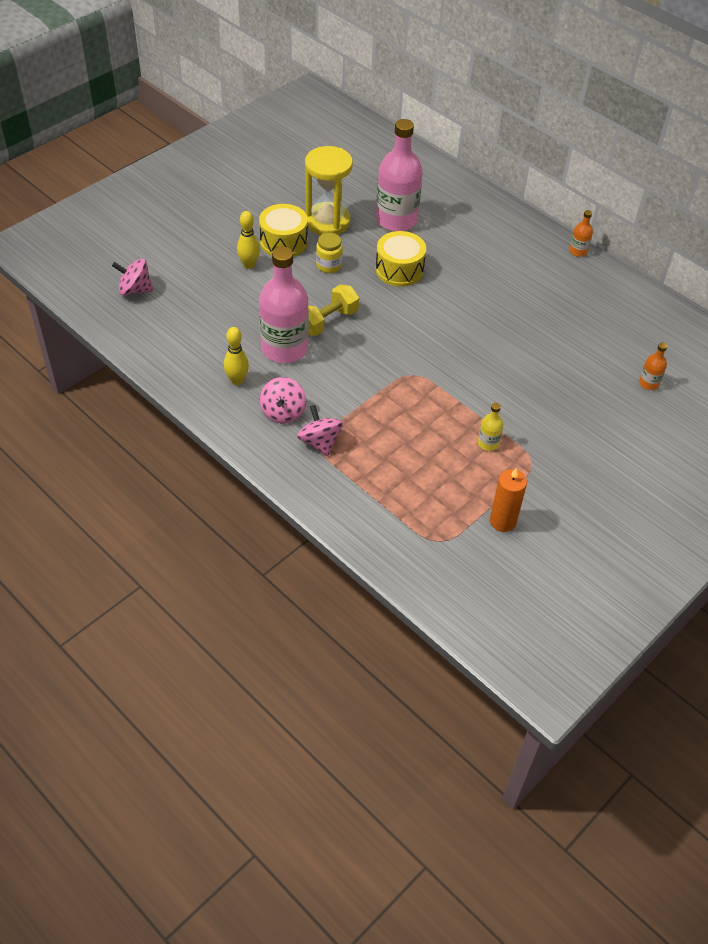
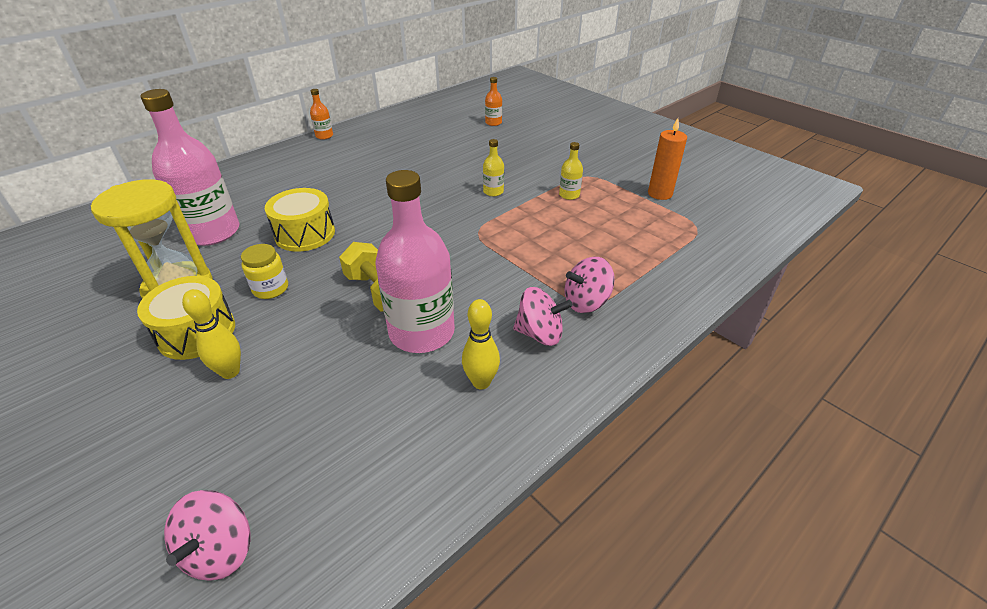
camera: 85 degrees left, 10 degrees down
none -> yellow bottle [483,139,504,196]

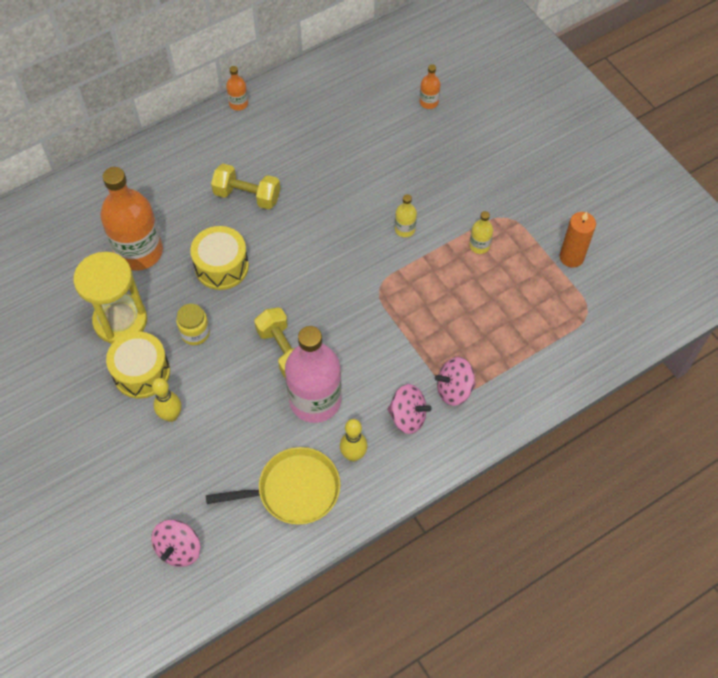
camera: 10 degrees right, 20 degrees up
pink bottle [140,89,239,246] -> orange bottle [100,167,163,271]
none -> yellow pan [206,447,340,525]
none -> yellow dumbbell [211,164,280,210]

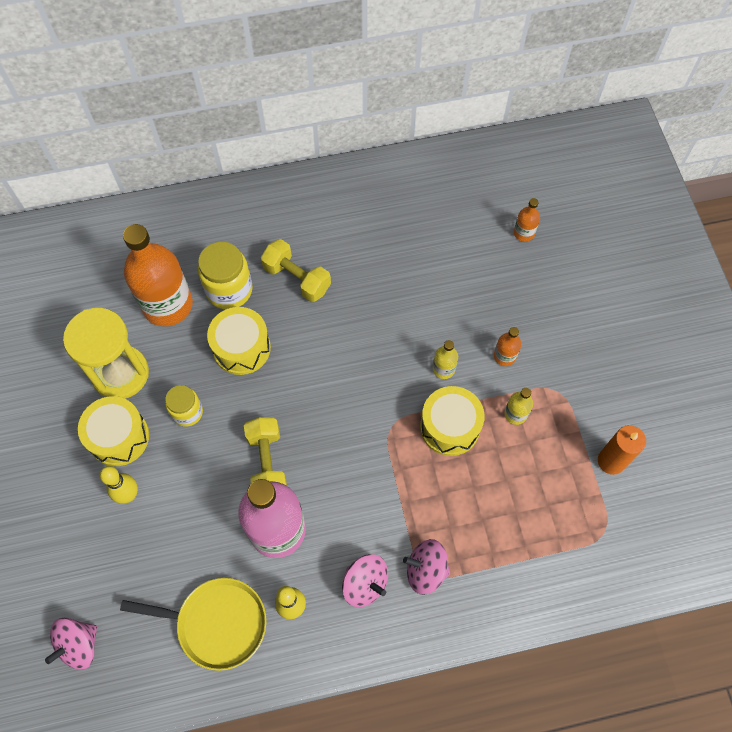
camera: 20 degrees right, 5 degrees up
orange bottle [226,66,248,110] -> orange bottle moved to [494,327,521,366]
none -> yellow jar [198,242,252,309]
none -> yellow drum [420,386,485,456]

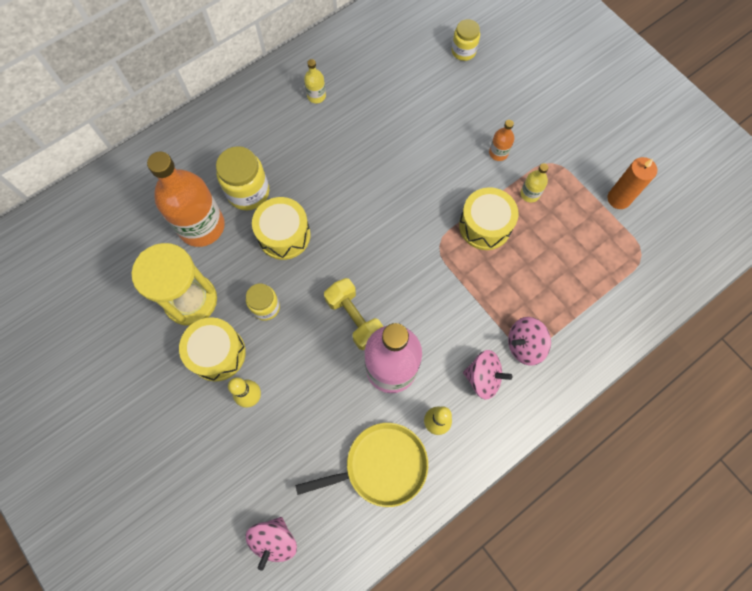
camera: 25 degrees left, 5 degrees up
yellow dumbbell [261,239,331,302] -> none
yellow bottle [433,340,458,379] -> yellow bottle moved to [304,59,326,103]
orange bottle [514,198,540,242] -> yellow jar [452,19,480,61]

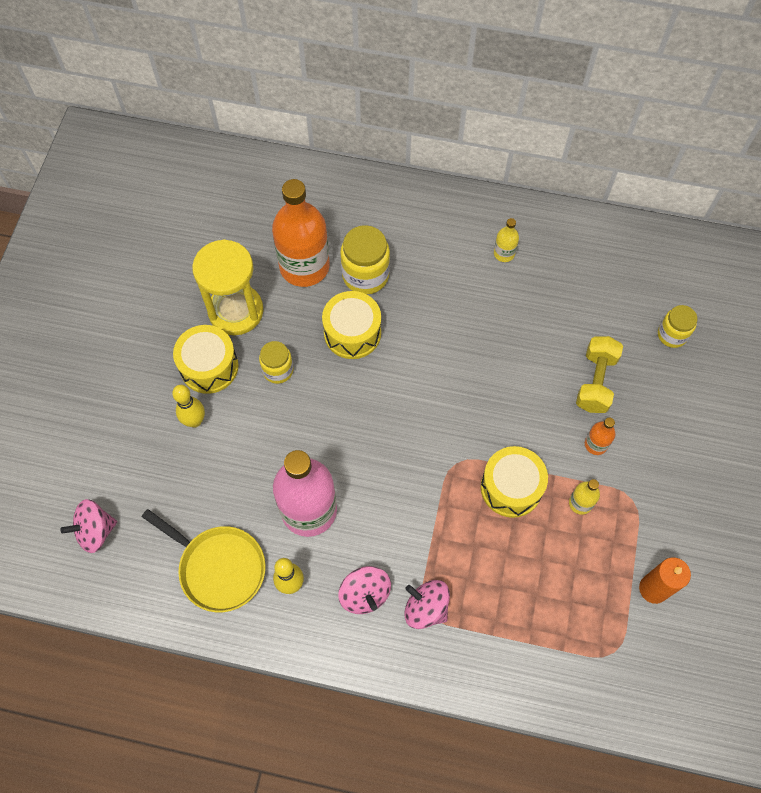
camera: 50 degrees right, 5 degrees down
yellow dumbbell [324,278,384,350] -> yellow dumbbell moved to [576,336,623,413]

